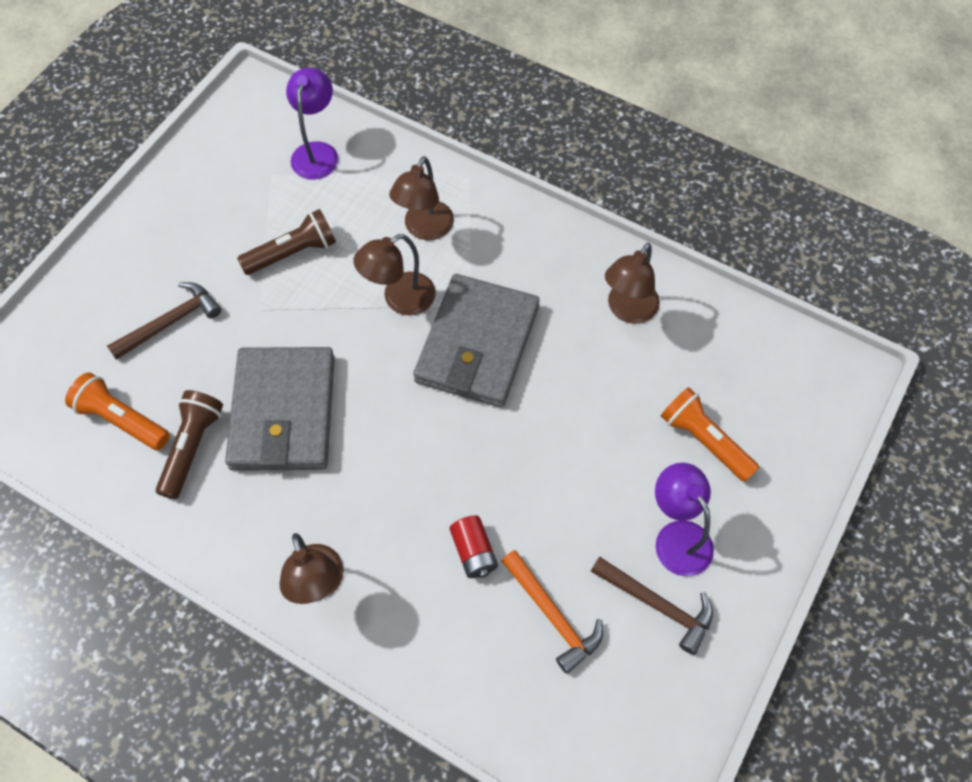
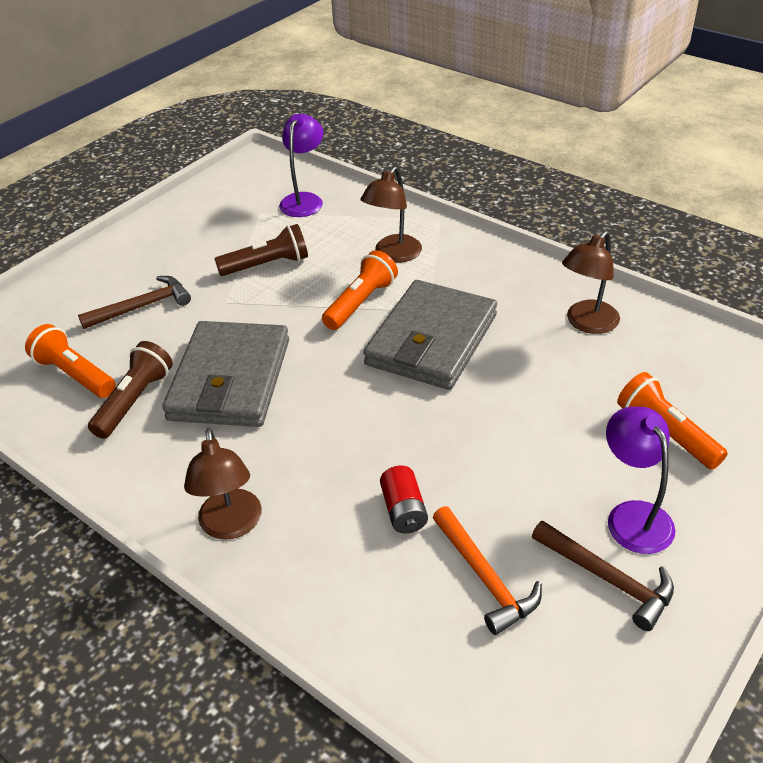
camera: 10 degrees right, 20 degrees down
brown lamp [353,234,436,315] -> orange flashlight [322,250,398,330]

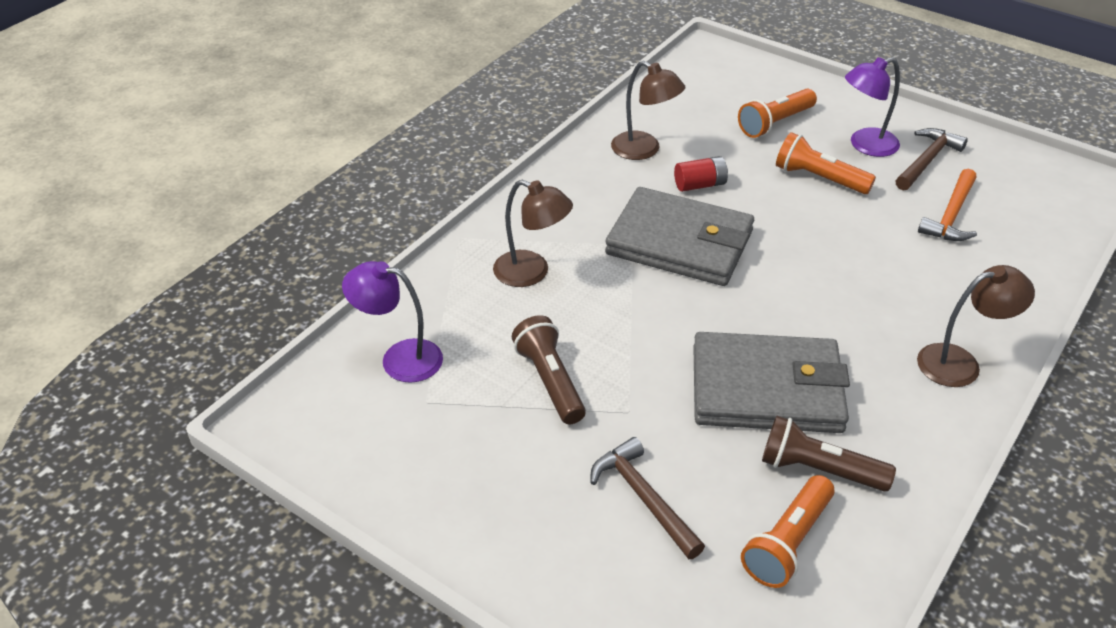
camera: 95 degrees left, 0 degrees up
orange flashlight [322,250,398,330] -> orange flashlight moved to [776,132,876,194]
red battery [380,466,428,533] -> red battery moved to [674,156,728,192]
orange hammer [433,506,542,635] -> orange hammer turned 150 degrees clockwise [918,169,977,241]

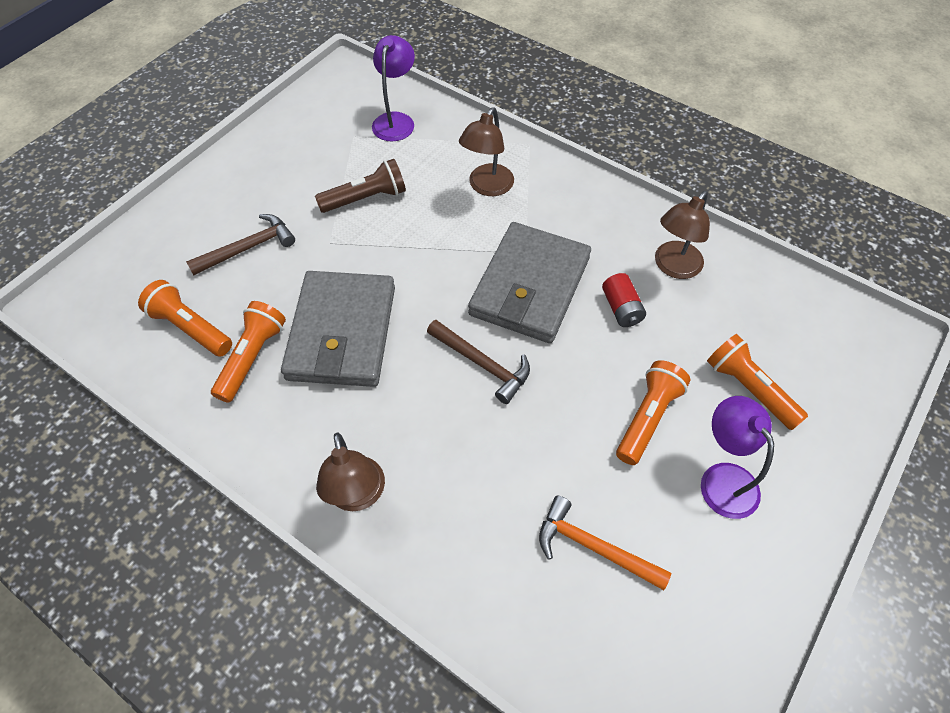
camera: 90 degrees right, 15 degrees up
brown flashlight [762,416,896,492] -> orange flashlight [211,301,286,403]
brown hammer [896,128,968,191] -> brown hammer moved to [427,320,530,404]

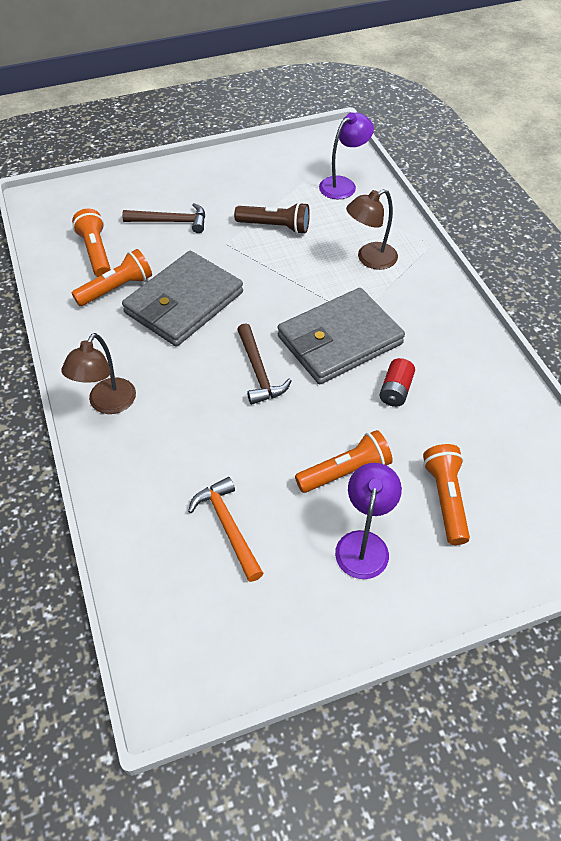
camera: 35 degrees right, 5 degrees down
brown lamp [655,191,710,279] -> none

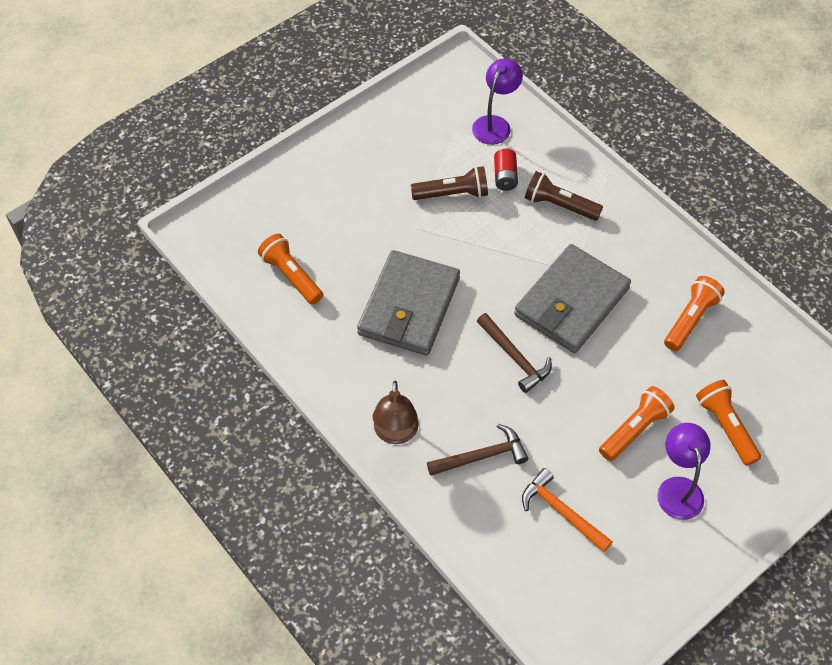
camera: 20 degrees left, 5 degrees up
orange flashlight [72,249,152,306] -> orange flashlight moved to [664,276,725,351]
brown hammer [122,203,205,233] -> brown hammer moved to [427,424,528,476]
brown lamp [346,189,398,270] -> brown flashlight [525,171,603,221]
red battery [380,358,415,407] -> red battery moved to [494,149,518,191]

